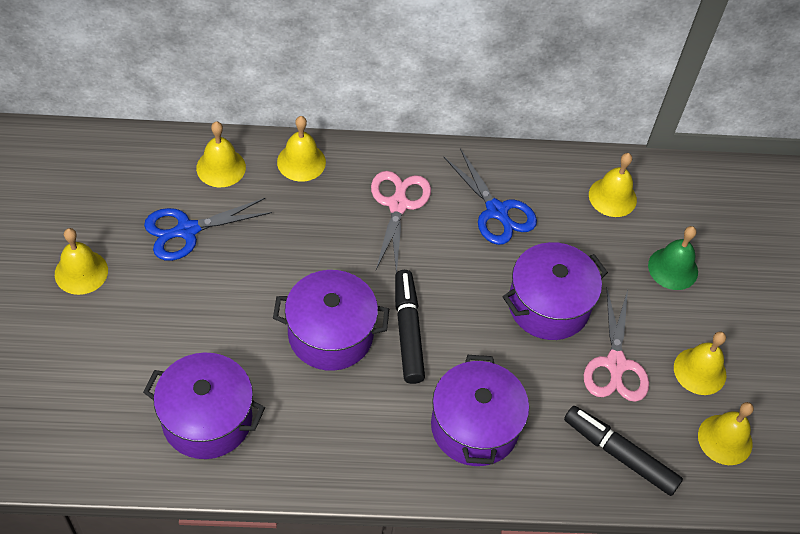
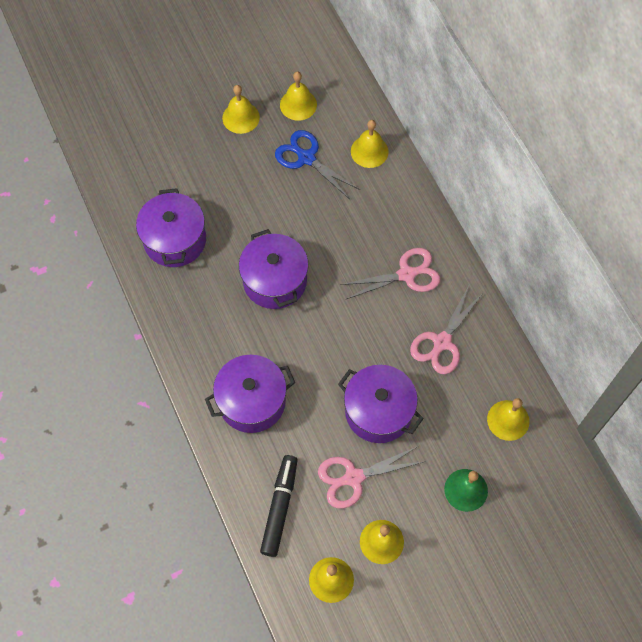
camera: 70 degrees right, 10 degrees up
yellow bell [277,116,326,182] -> yellow bell moved to [280,72,317,121]
black marker [395,270,425,384] -> none
blue scissors [444,148,537,245] -> pink scissors [410,286,484,374]

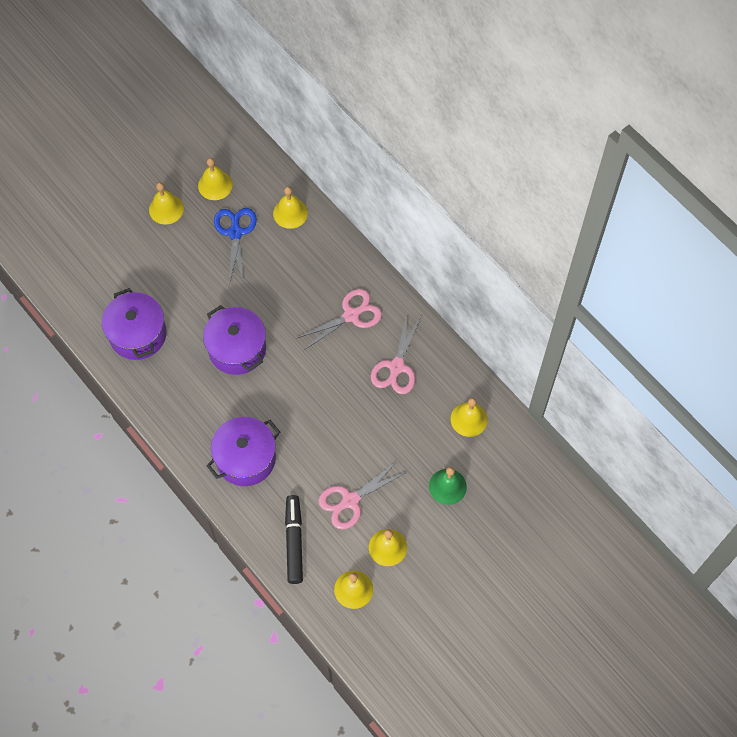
camera: 15 degrees left, 0 degrees up
blue scissors [275,130,360,198] -> blue scissors turned 60 degrees clockwise [214,208,257,284]
purple pot [338,365,424,443] -> none

